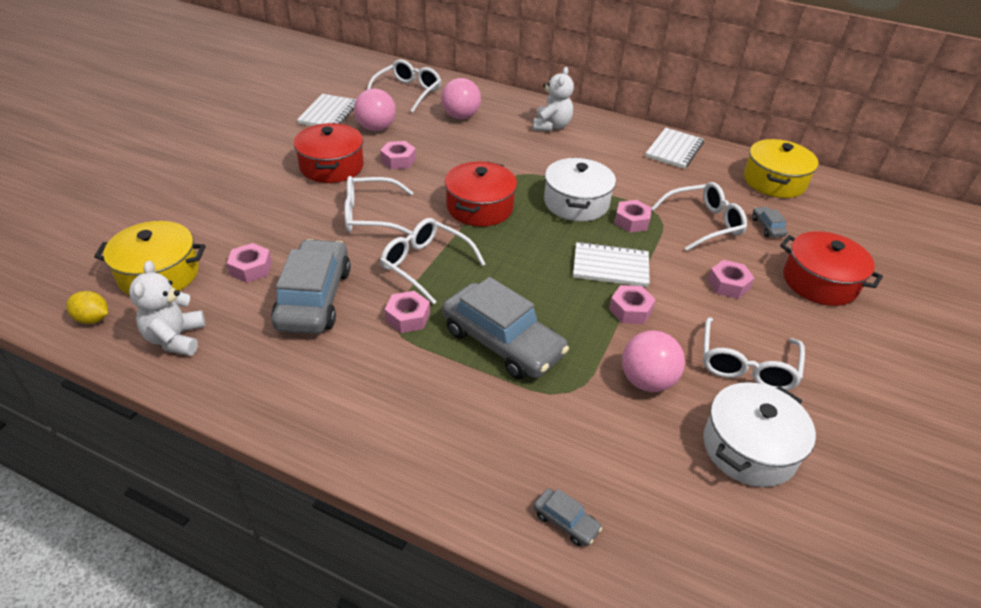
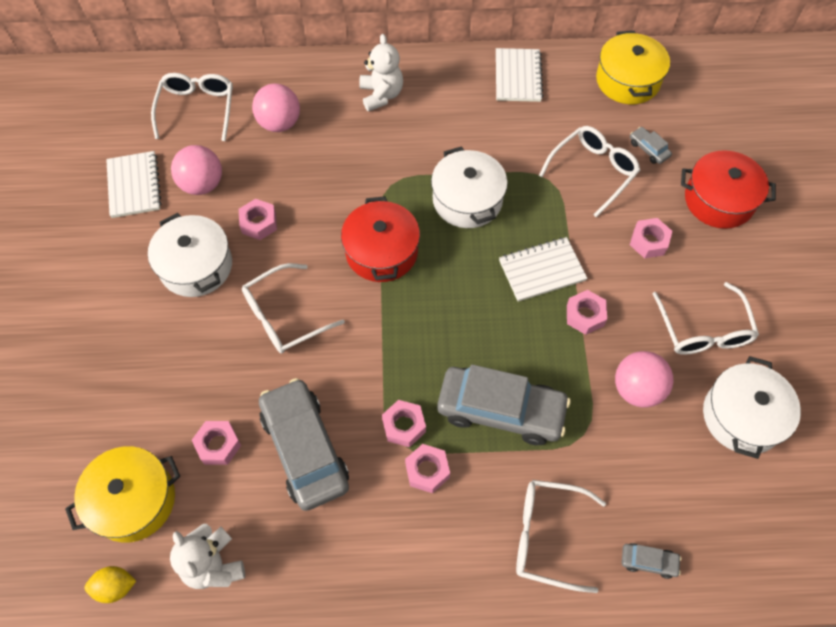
camera: 25 degrees left, 20 degrees up
red pot [294,123,364,183] -> white pot [148,213,232,297]
white glasses [380,218,485,305] -> white glasses moved to [516,480,606,593]
pink nut [614,200,652,233] -> pink nut moved to [405,444,450,493]

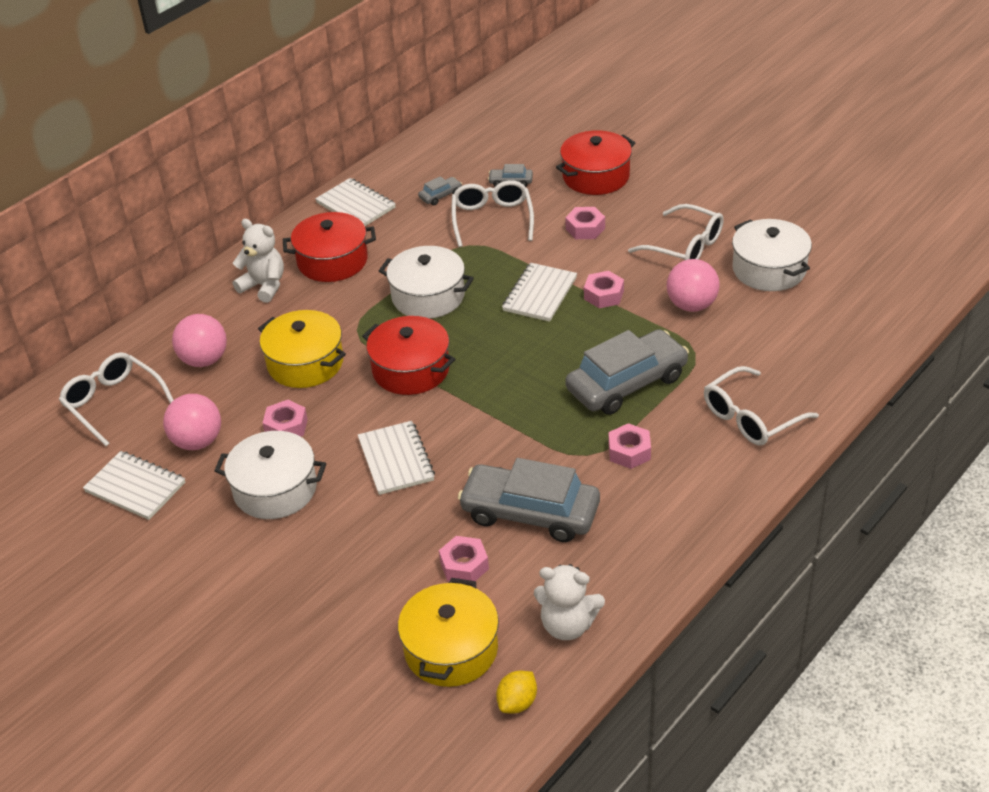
camera: 45 degrees left, 20 degrees down
white glasses [242,263,345,354] -> white notebook [358,421,435,495]
pink nut [382,400,426,447] -> none
yellow pot [596,31,670,104] -> yellow pot moved to [258,310,346,388]
grey car [622,543,681,579] -> grey car moved to [418,176,462,205]
none -> red pot [283,212,376,282]

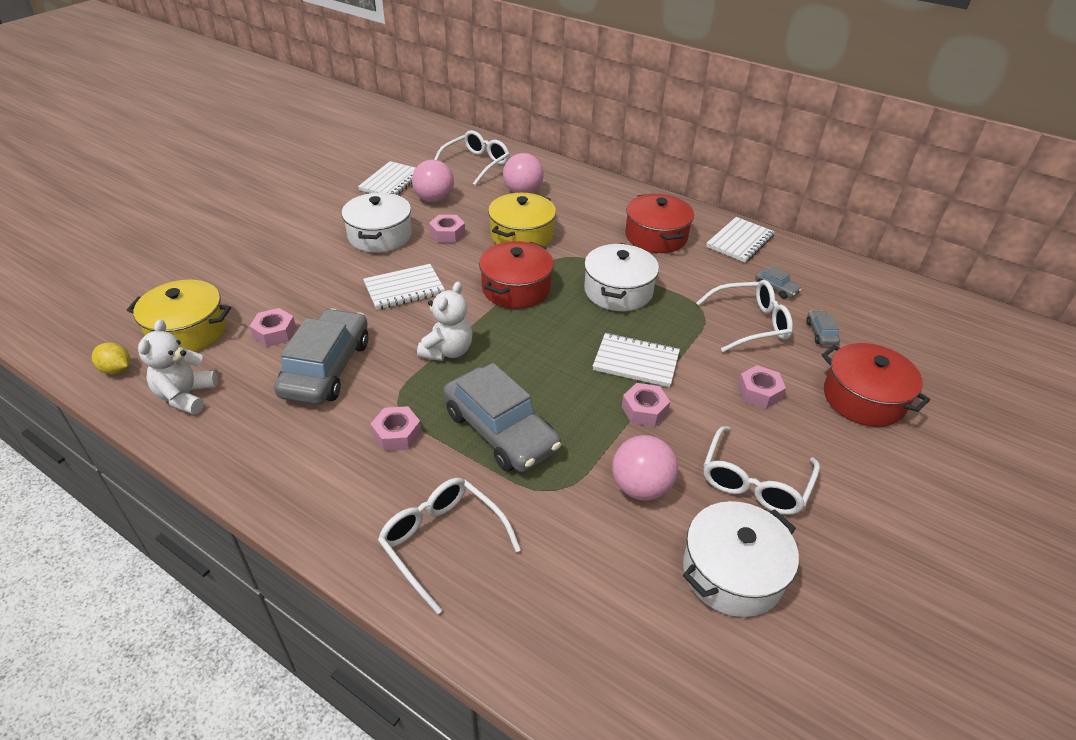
camera: 80 degrees right, 0 degrees up
white teddy bear [232,219,284,303] -> white teddy bear moved to [417,281,473,361]

